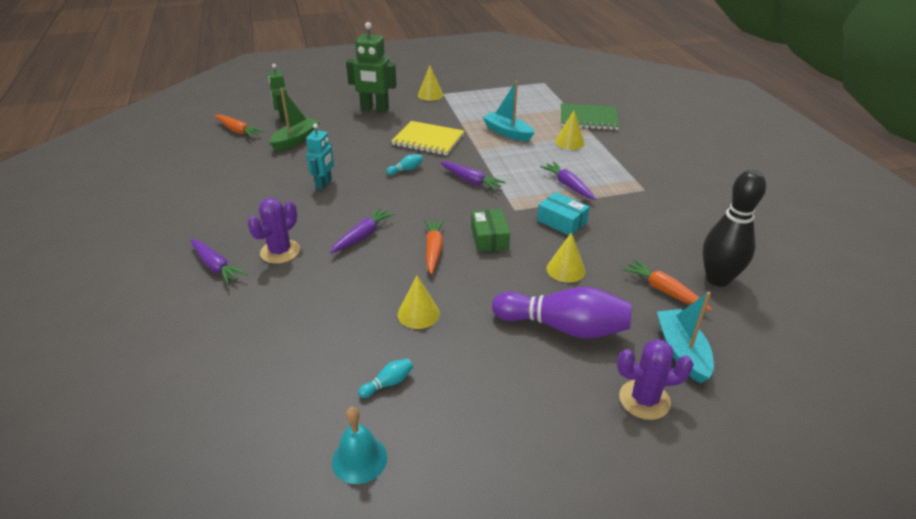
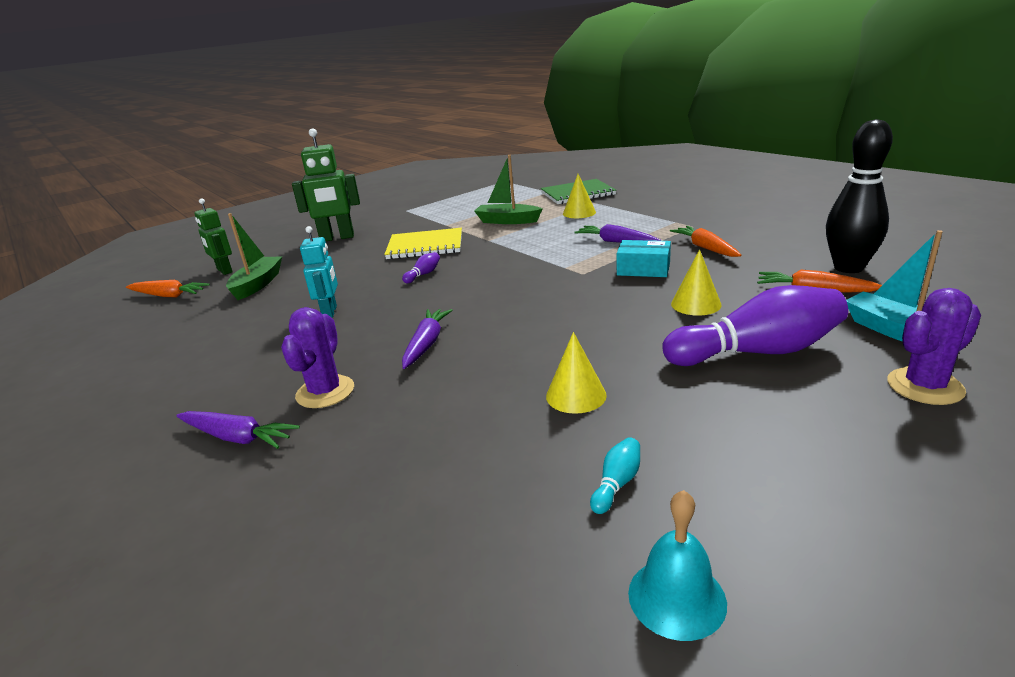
camera: 20 degrees left, 10 degrees down
turquoise bowling pin [386,154,423,175] -> purple bowling pin [402,252,440,283]
yellow cone [418,66,443,101] -> none
orange carrot [424,219,445,274] -> orange carrot moved to [670,226,741,257]
purple carrot [440,162,506,191] -> none
green box [471,209,510,252] -> none
turquoise boat [482,81,535,141] -> green boat [474,155,542,224]

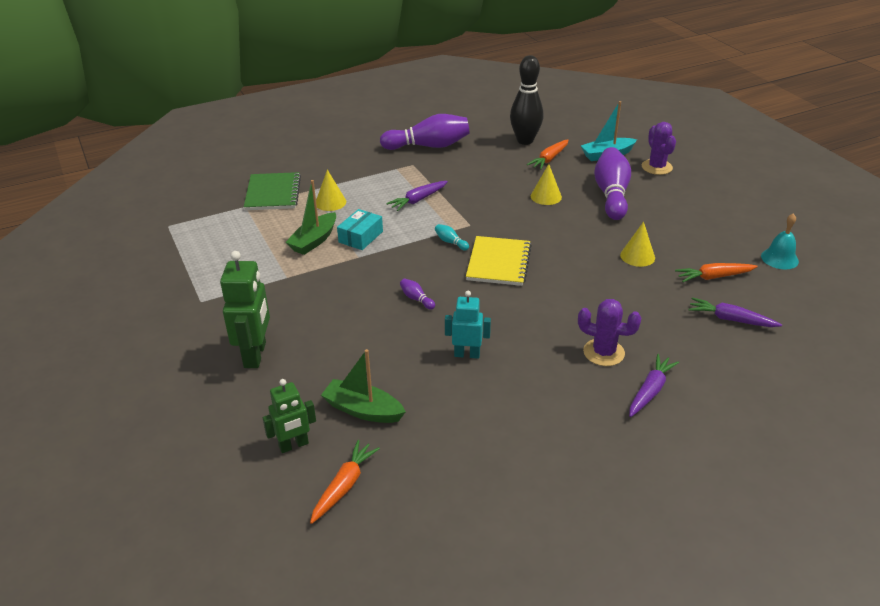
camera: 80 degrees left, 10 degrees up
yellow notebook [384,228,462,259] -> yellow notebook moved to [466,236,532,286]
purple carrot [402,309,452,369] -> purple carrot moved to [688,297,782,327]
turquoise bowling pin [590,437,640,514] -> turquoise bowling pin moved to [435,224,469,250]
turquoise box [617,240,671,277] -> turquoise box moved to [337,209,383,250]
orange carrot [670,226,741,257] -> orange carrot moved to [675,263,758,282]
none -> purple bowling pin [380,114,470,150]

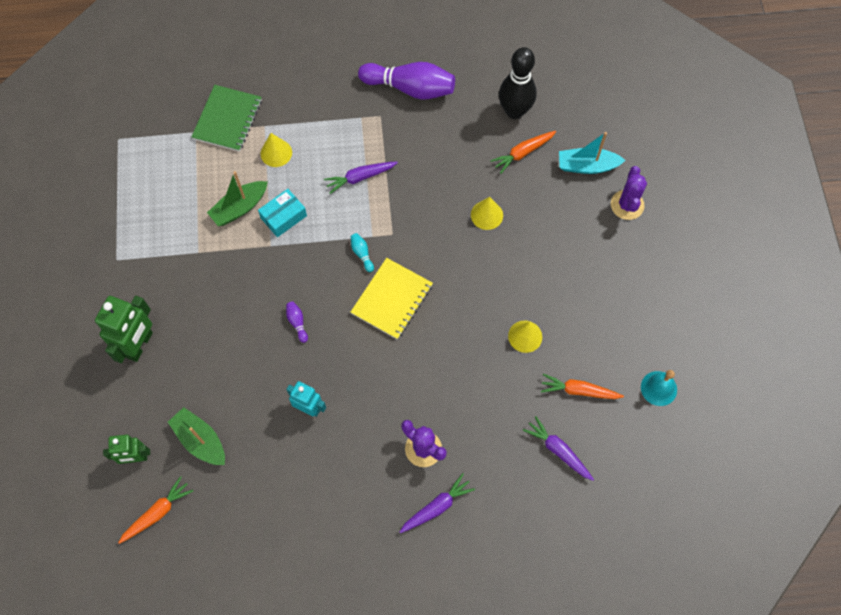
camera: 20 degrees right, 30 degrees up
purple bowling pin [594,147,631,220] -> none

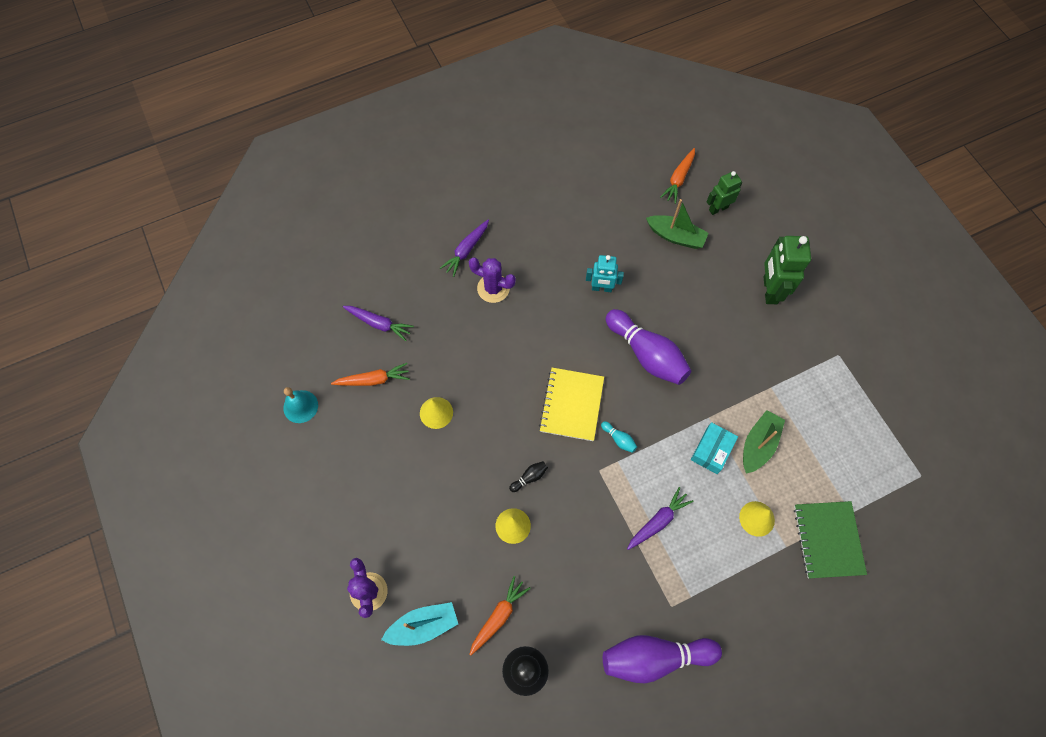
camera: 160 degrees right, 0 degrees up
purple bowling pin [286,301,308,343] -> purple bowling pin [606,309,691,385], size x2.50
none -> black bowling pin [509,461,548,492]

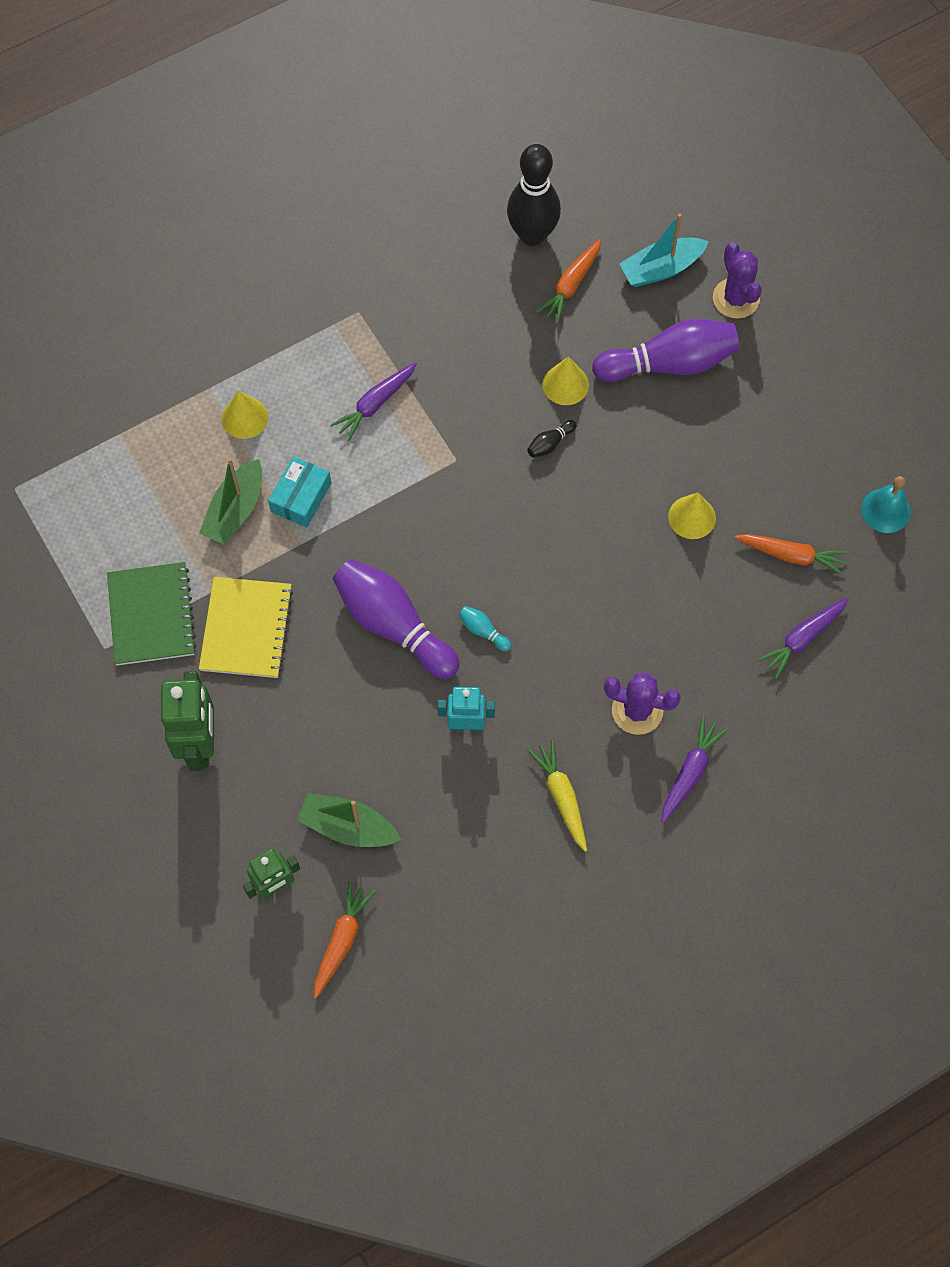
camera: 175 degrees right, 0 degrees up
orange carrot [331,363,410,386] -> orange carrot turned 150 degrees counterclockwise [735,534,848,576]
purple carrot [343,306,414,341] -> purple carrot turned 60 degrees counterclockwise [757,598,849,679]
yellow notebook [539,368,604,441] -> yellow notebook moved to [199,577,293,678]
turquoise bowling pin [601,421,637,453] -> turquoise bowling pin moved to [459,606,511,651]
purple bowling pin [603,635,722,683] -> purple bowling pin moved to [592,319,740,382]
green notebook [794,501,867,578] -> green notebook moved to [107,562,197,665]
none -> yellow carrot [527,740,587,852]

